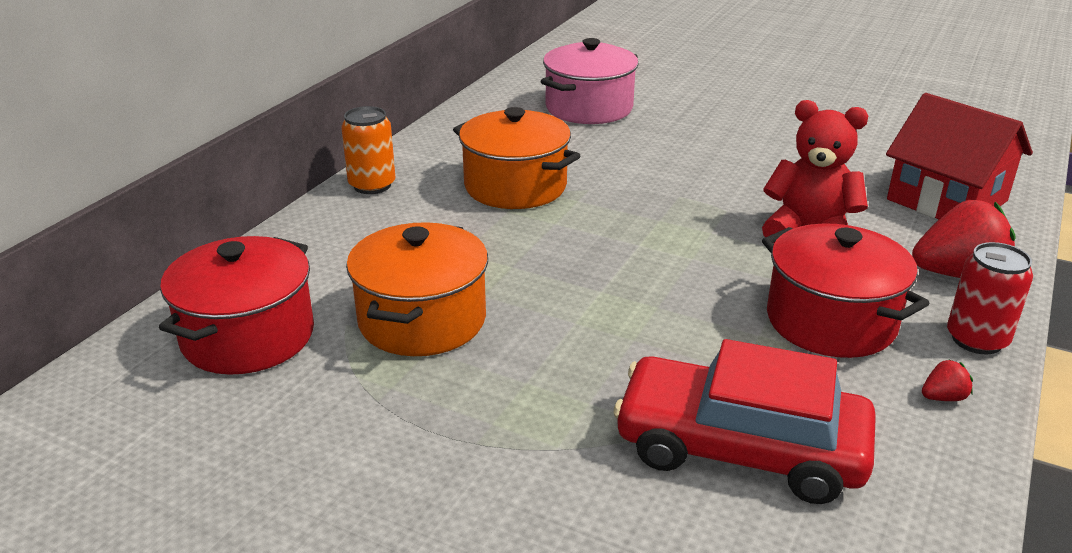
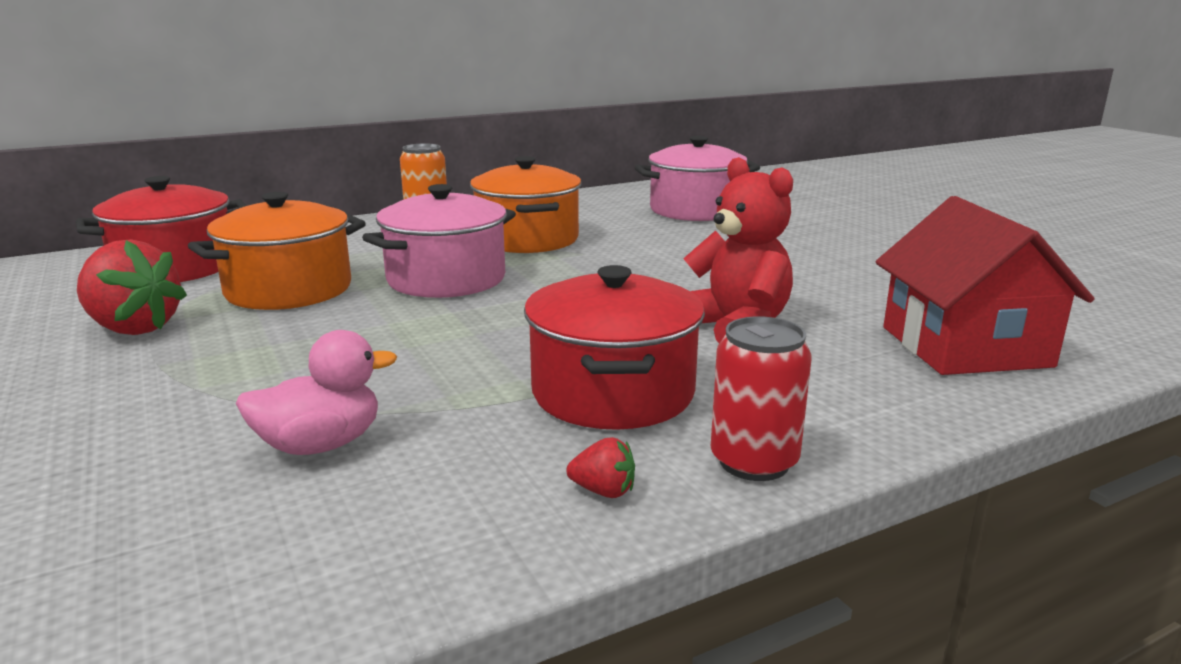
camera: 35 degrees right, 10 degrees down
red car [614,339,876,504] -> pink duck [236,330,397,455]
red strawberry [912,200,1016,278] -> red strawberry moved to [77,239,187,335]
none -> pink pot [362,184,516,298]

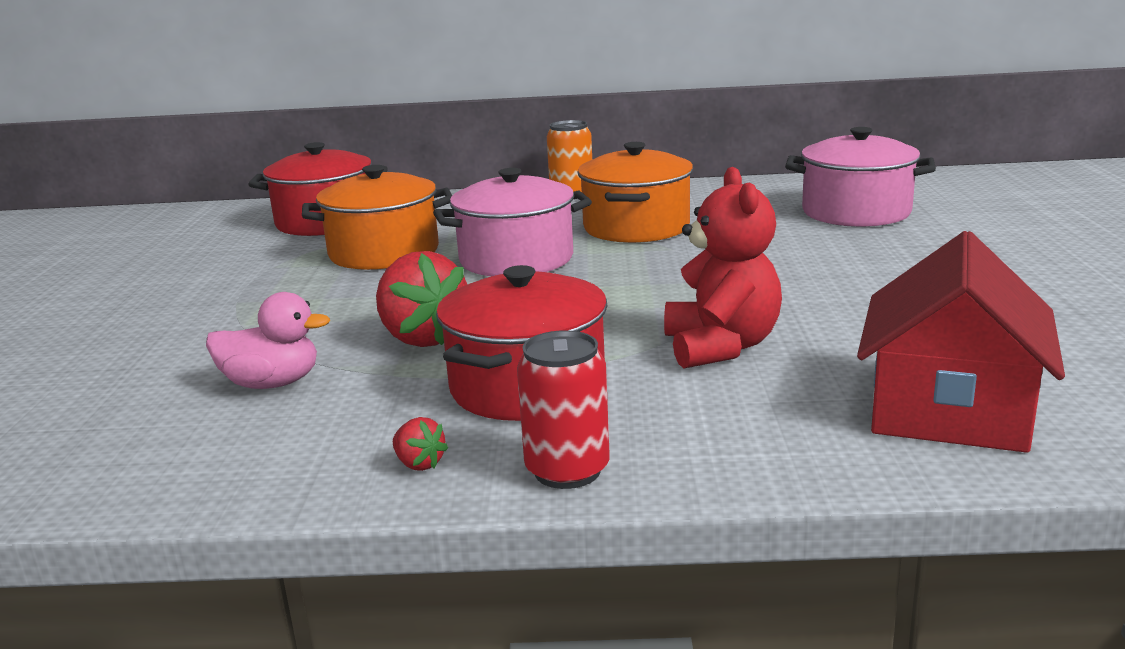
camera: 30 degrees right, 0 degrees up
red strawberry [77,239,187,335] -> red strawberry moved to [376,251,467,347]

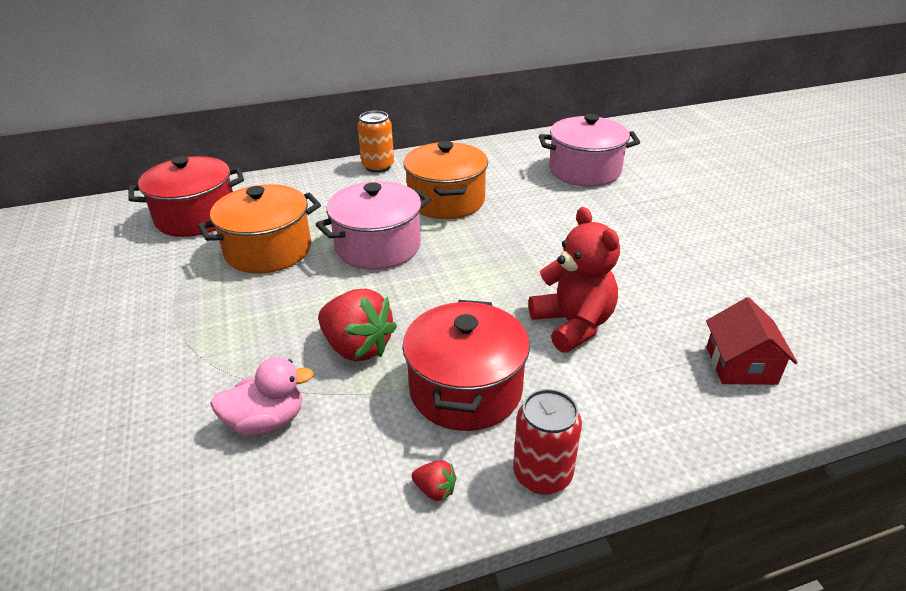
camera: 20 degrees left, 15 degrees up
red house [857,231,1065,453] -> red house [706,297,798,385], size x0.61

